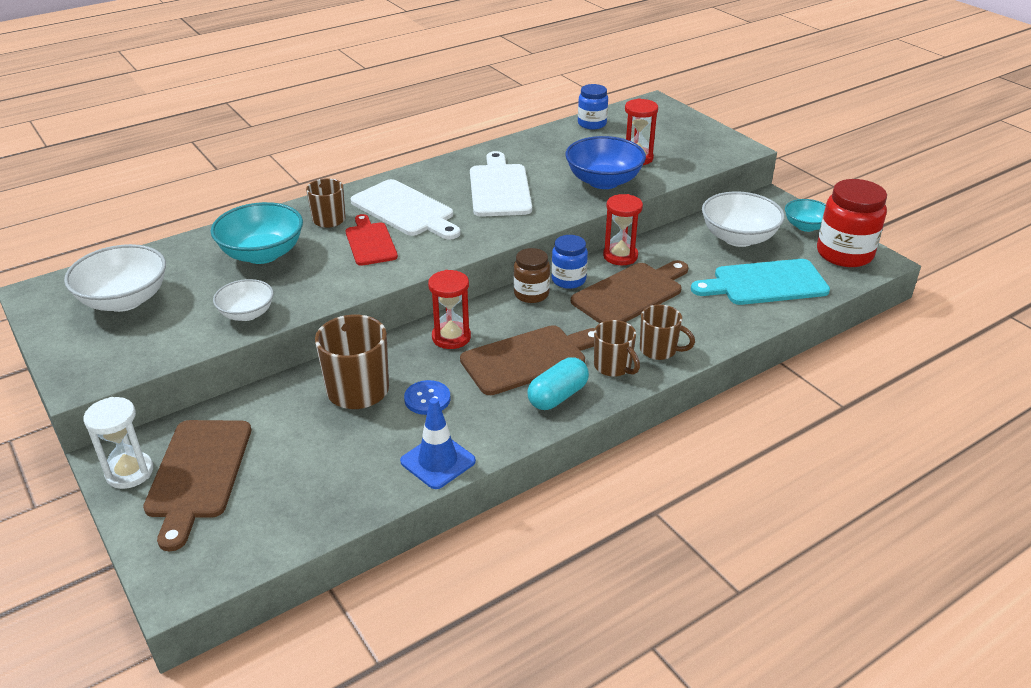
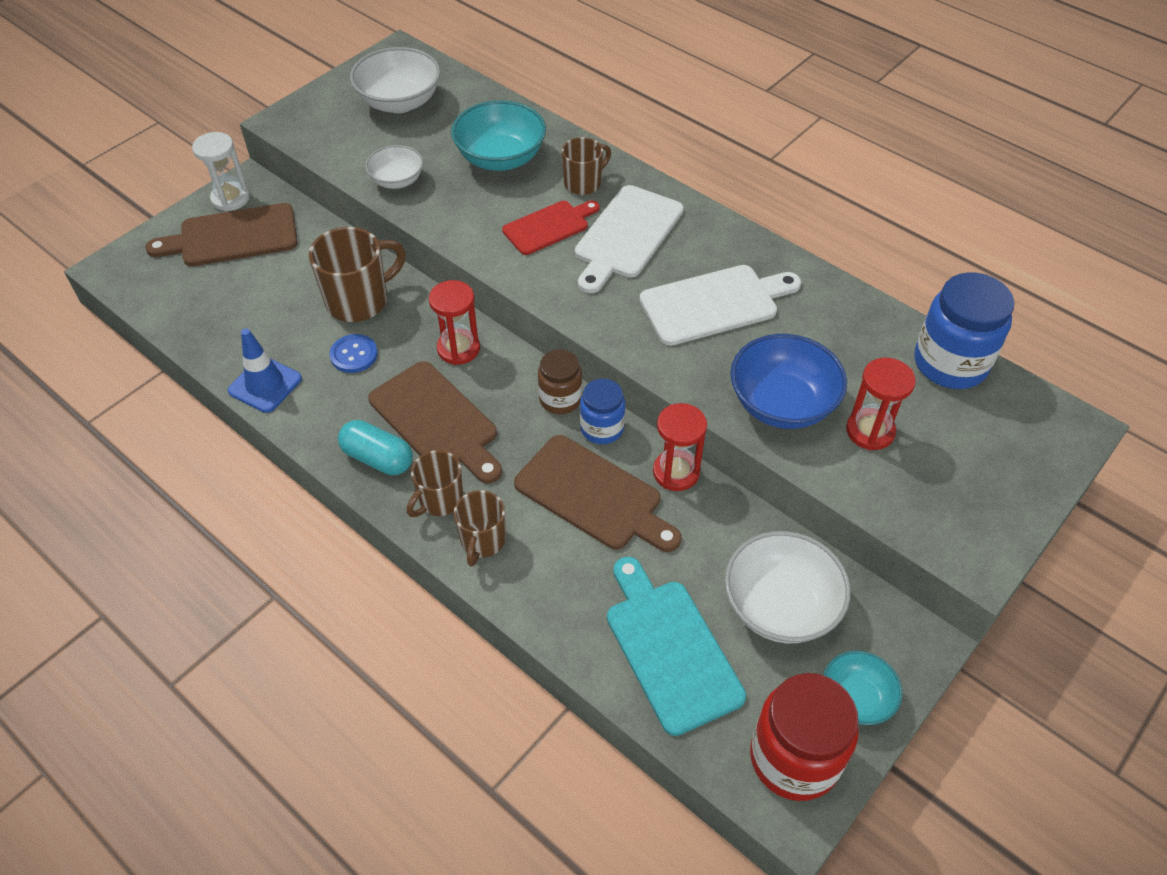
camera: 75 degrees right, 15 degrees up
blue jar [578,84,608,129] -> blue jar [914,272,1014,389], size x1.68

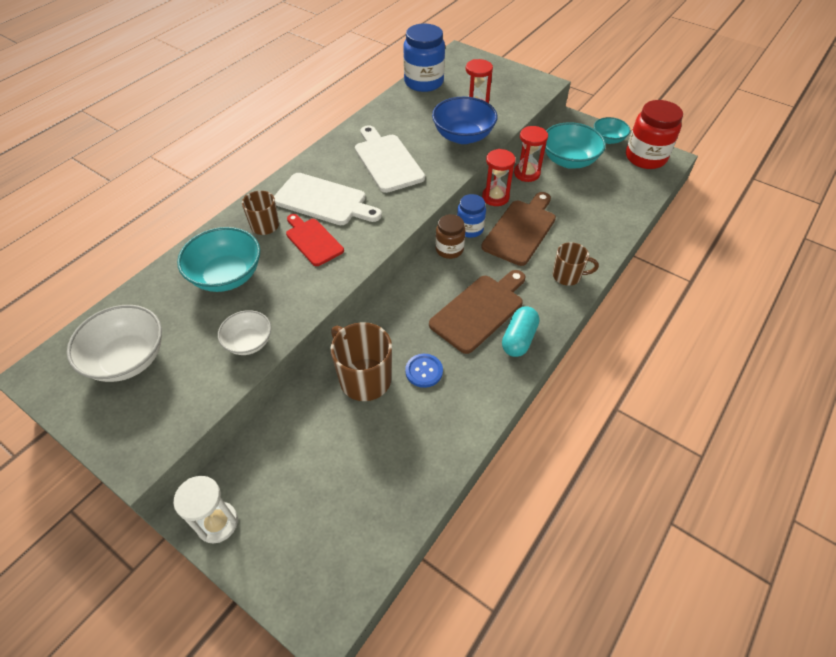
camera: 95 degrees left, 0 degrees up
brown cutting board [145,203,298,266] -> none
blue traffic cone [228,329,302,413] -> none
brown mug [407,450,463,517] -> none
red hourglass [429,280,480,365] -> red hourglass moved to [514,126,548,182]
turquoise cutting board [607,556,746,736] -> none
white bowl [725,531,851,643] -> turquoise bowl [545,122,606,169]

